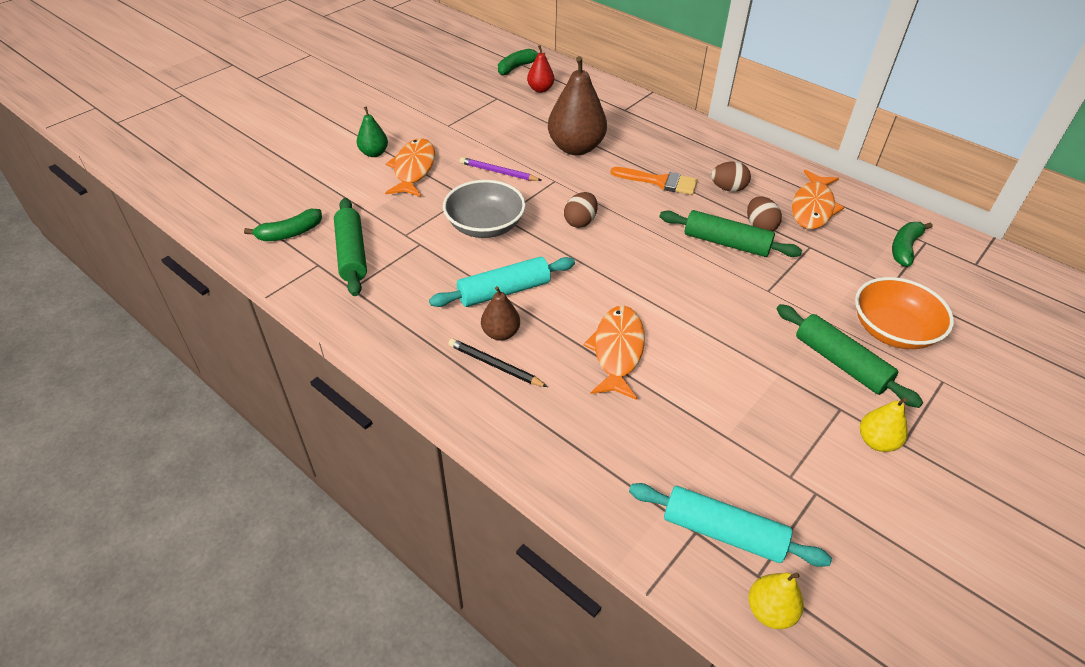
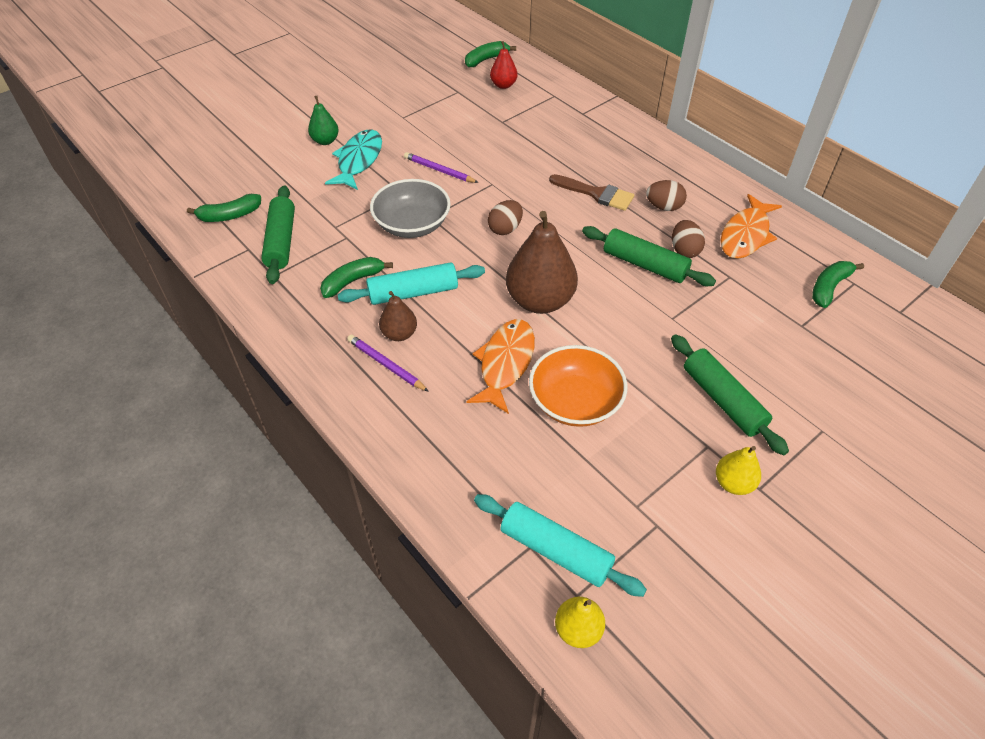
camera: 10 degrees right, 5 degrees up
orange fish [385,138,435,197] -> turquoise fish [325,130,382,190]
black pencil [448,339,548,387] -> purple pencil [347,335,429,392]
brown pear [548,56,607,155] -> brown pear moved to [506,211,578,314]
orange brush [610,167,698,195] -> brown brush [549,174,634,211]
orange bowl [855,277,954,349] -> orange bowl moved to [529,345,628,427]
none -> green banana [320,257,393,298]

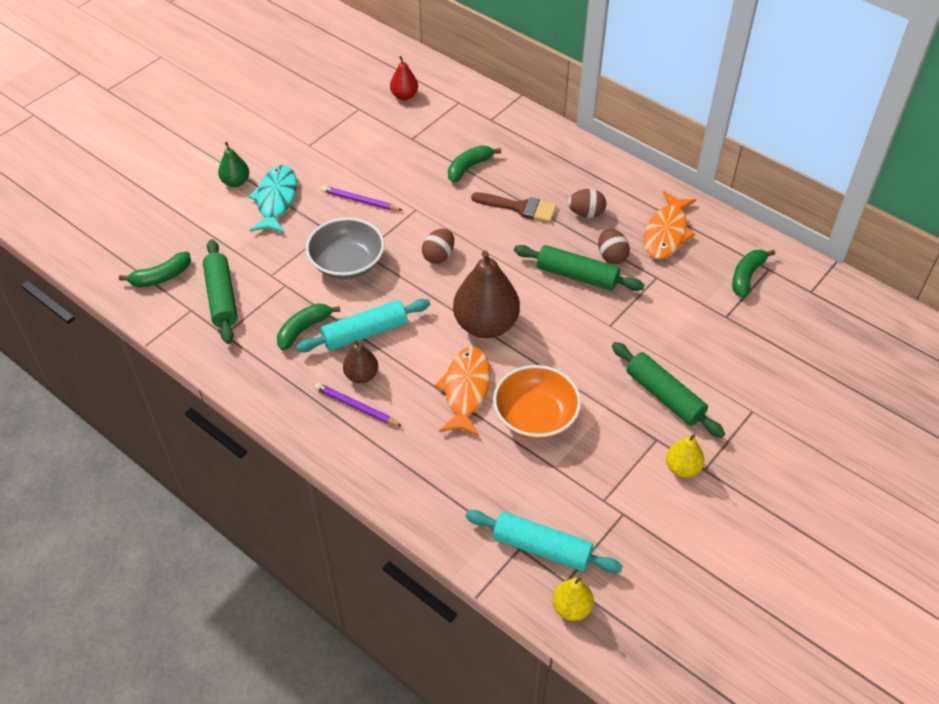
camera: 10 degrees left, 0 degrees up
green banana [465,41,516,67] -> green banana moved to [448,145,501,183]

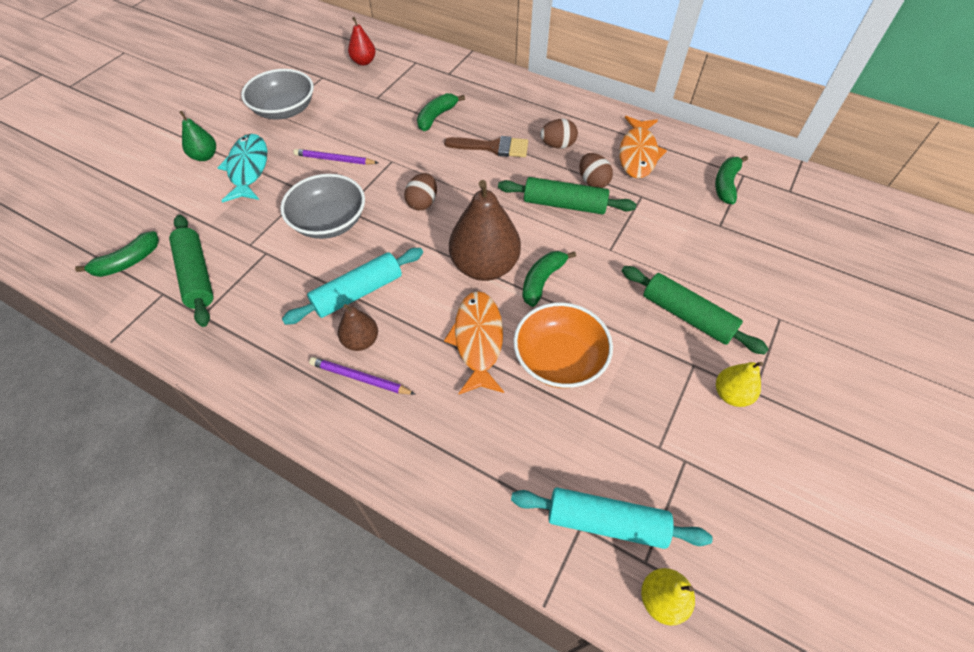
camera: 10 degrees left, 5 degrees up
green banana [277,304,340,350] -> green banana moved to [522,251,576,307]
none -> grey bowl [241,69,314,119]

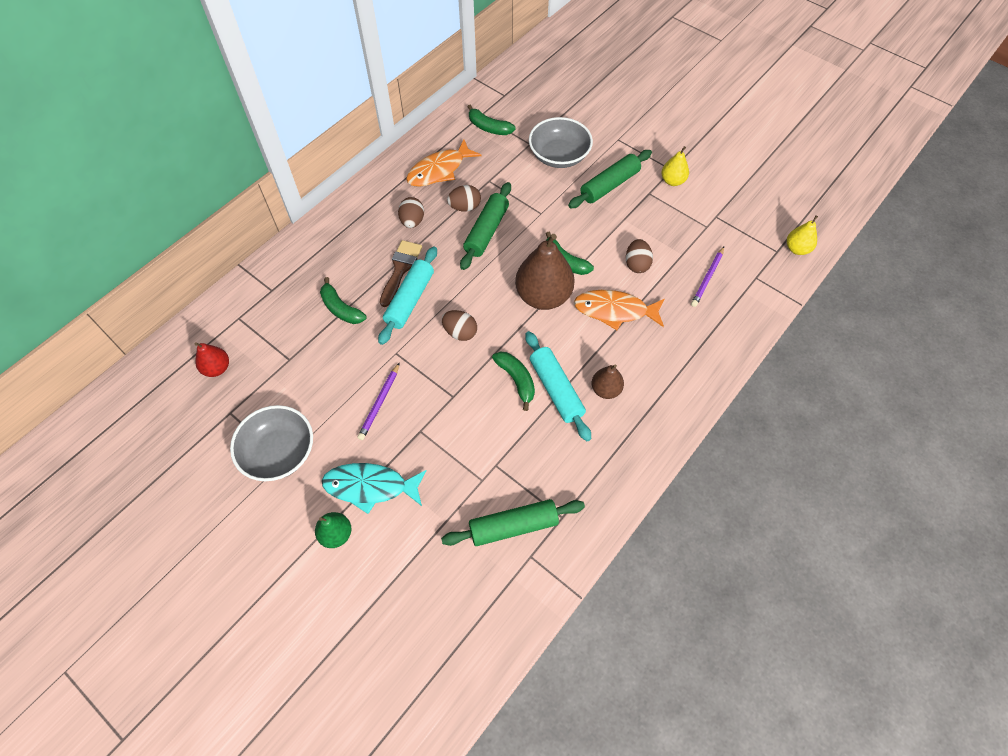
camera: 80 degrees left, 5 degrees up
green banana [75,231,159,277] -> green banana moved to [492,351,535,411]
grey bowl [280,174,365,239] -> grey bowl moved to [529,117,593,168]
purple pencil [309,357,416,395] -> purple pencil moved to [691,247,724,307]
turquoise rolling pin [511,487,713,549] -> turquoise rolling pin moved to [378,247,437,345]
orange bowl [514,302,613,388] -> brown egg [626,239,653,273]
orange fish [619,116,667,178] -> orange fish turned 120 degrees clockwise [406,139,481,187]

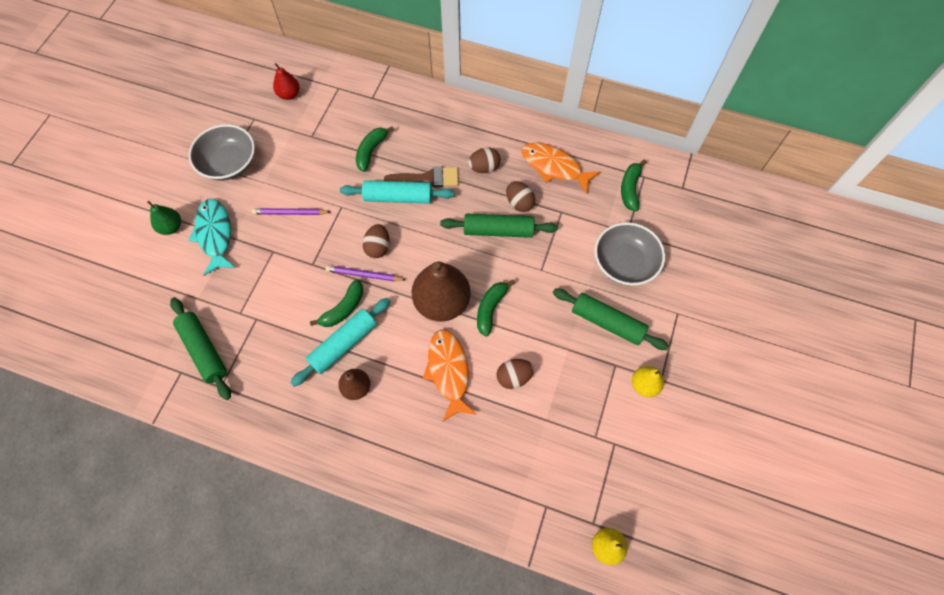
camera: 70 degrees right, 5 degrees up
purple pencil [691,247,724,307] -> purple pencil moved to [325,265,406,281]

